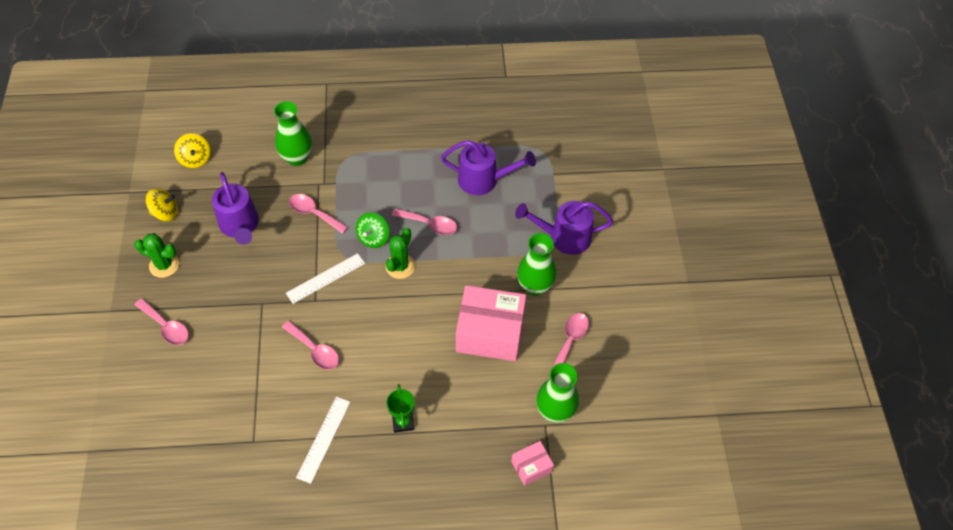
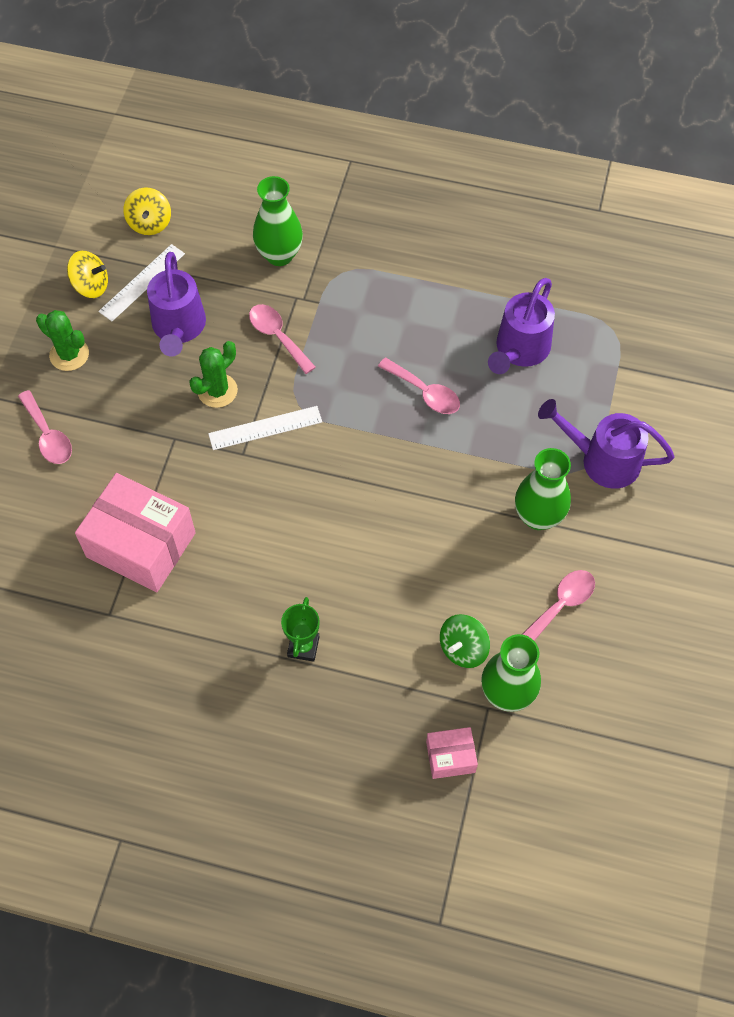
camera: 20 degrees right, 5 degrees up
pink spoon [282,321,339,370] -> none
white ruler [296,397,350,484] -> white ruler moved to [98,244,185,321]
green spinning top [356,212,390,248] -> green spinning top moved to [440,614,490,668]
green cactus [386,228,415,279] -> green cactus moved to [189,341,238,408]
purple watering can [441,140,536,195] -> purple watering can turned 90 degrees clockwise [488,278,555,374]
pink box [456,285,526,361] -> pink box moved to [75,473,196,592]

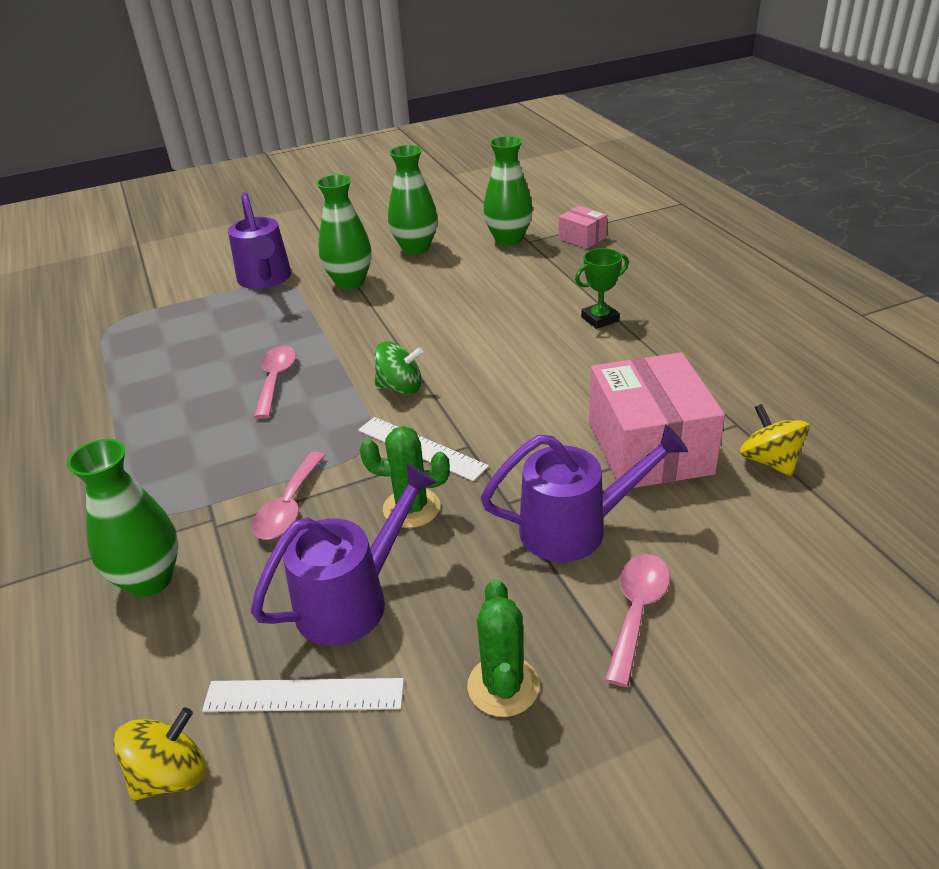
camera: 125 degrees left, 25 degrees down
yellow spinning top [67,251,108,298] -> yellow spinning top moved to [740,404,809,476]
green spinning top [440,614,490,668] -> green spinning top moved to [374,341,423,394]
purple watering can [488,278,555,374] -> purple watering can moved to [481,424,688,562]
pink spoon [522,570,595,641] -> green vase [388,145,438,255]

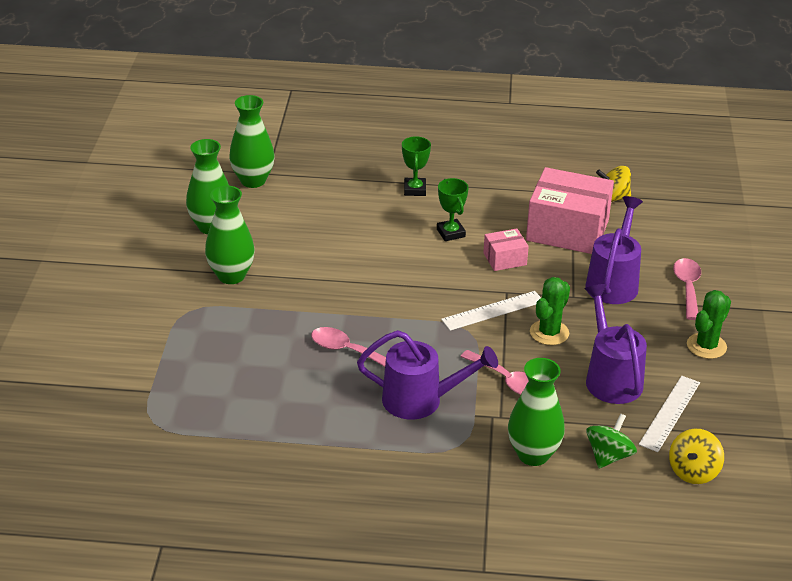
camera: 65 degrees left, 0 degrees up
yellow spinning top [113,707,206,801] -> yellow spinning top turned 135 degrees counterclockwise [669,429,724,484]
purple watering can [228,192,291,289] -> purple watering can moved to [357,330,498,420]
green spinning top [374,341,423,394] -> green spinning top moved to [586,414,637,468]
green cactus [467,579,539,717] -> green cactus turned 75 degrees counterclockwise [687,290,731,359]
pink box [559,206,607,249] -> pink box moved to [483,229,529,271]
pink spoon [605,554,670,687] -> pink spoon turned 45 degrees clockwise [673,258,701,320]
none -> green trophy [437,178,469,241]

